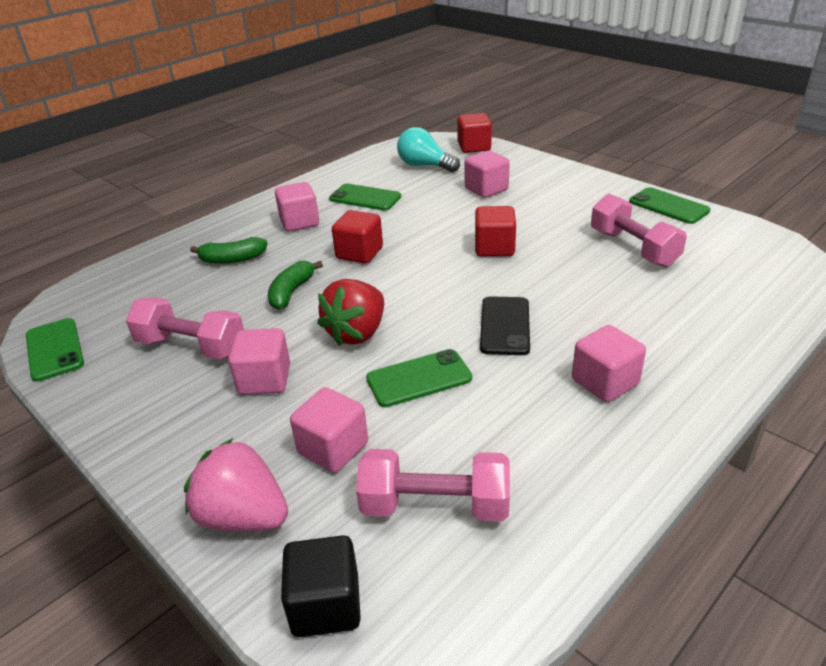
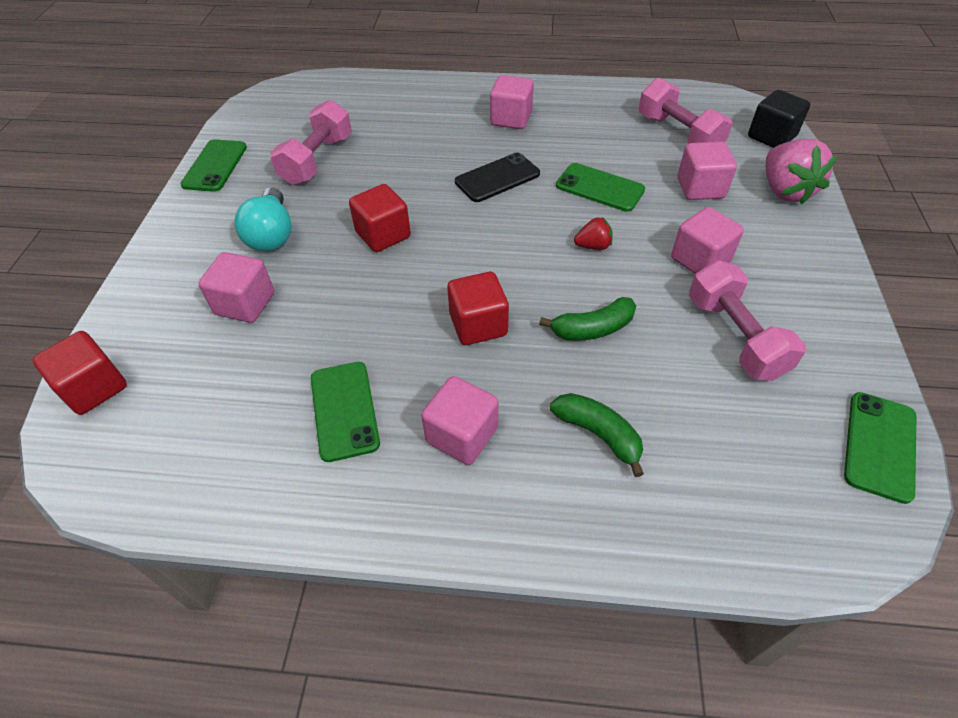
camera: 130 degrees left, 15 degrees up
red strawberry [317,279,384,346] -> red strawberry [574,217,613,250], size x0.50
turquoise light bulb [397,127,460,172] -> turquoise light bulb moved to [234,187,292,252]

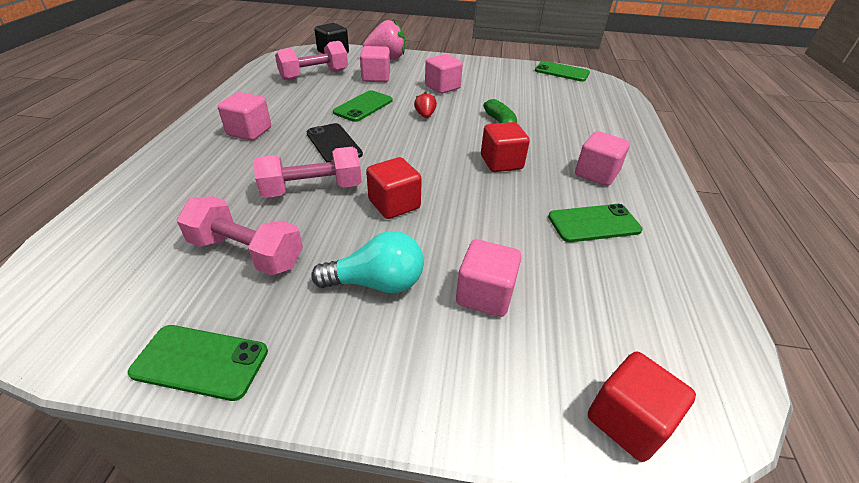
camera: 90 degrees left, 10 degrees down
green banana [550,393,644,477] -> none
pink dumbbell [689,260,806,381] -> pink dumbbell moved to [253,147,362,198]

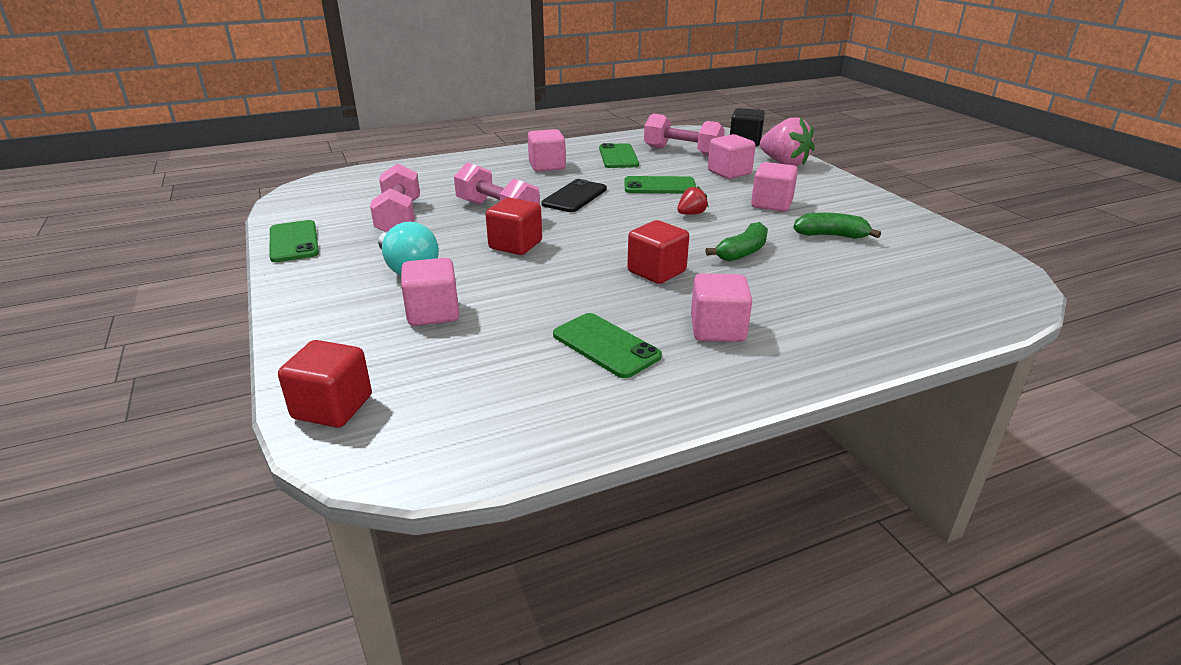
camera: 60 degrees right, 10 degrees down
green phone [535,61,590,82] -> green phone moved to [599,143,639,168]
none -> green banana [794,213,881,239]

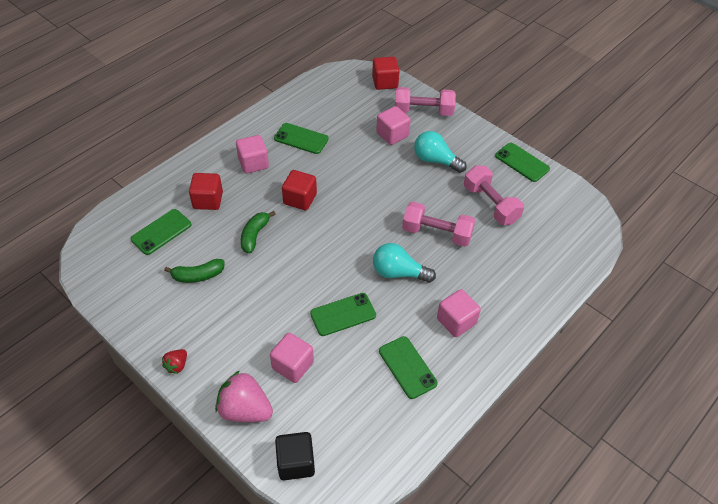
camera: 155 degrees right, 20 degrees up
red cube [486,198,542,255] -> red cube moved to [189,173,223,210]
black phone [541,179,607,212] -> turquoise light bulb [373,243,436,283]
pink dumbbell [644,113,725,156] -> pink dumbbell moved to [395,87,456,116]
red strawberry [677,187,708,215] -> red strawberry moved to [162,349,187,374]
pink cube [751,162,798,212] -> none
none -> green phone [131,209,191,255]

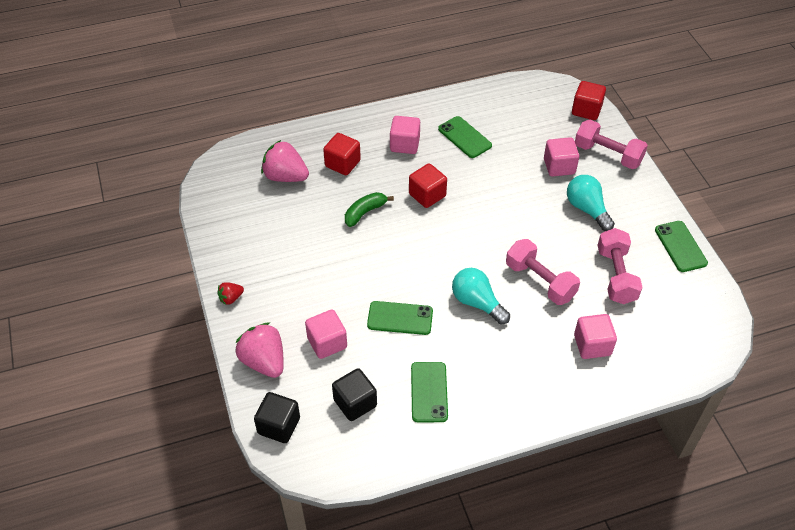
camera: 30 degrees right, 0 degrees up
green phone [131,209,191,255] -> pink strawberry [261,140,309,182]
green banana [164,259,225,283] -> none
pink cube [437,289,481,337] -> pink cube moved to [574,314,617,359]
none -> black cube [332,368,377,421]

